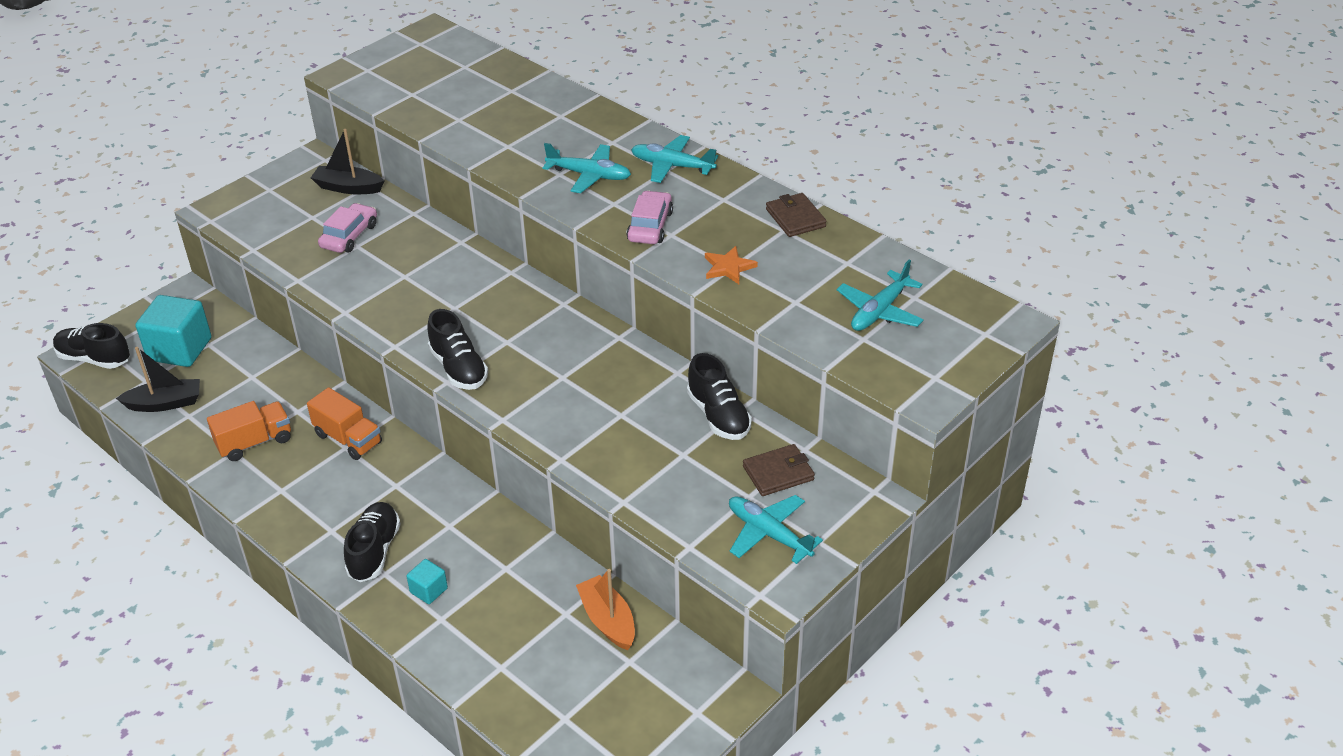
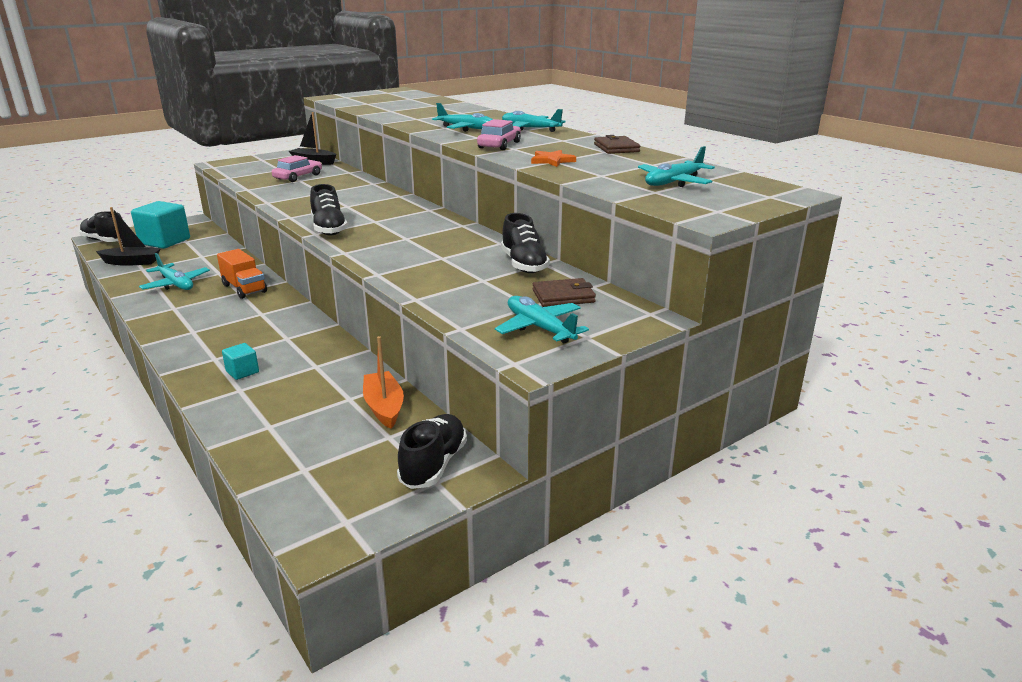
camera: 10 degrees right, 15 degrees down
orange truck [207,401,291,461] -> turquoise plane [139,253,210,290]
black shoe [344,502,401,582] -> black shoe moved to [397,414,467,489]

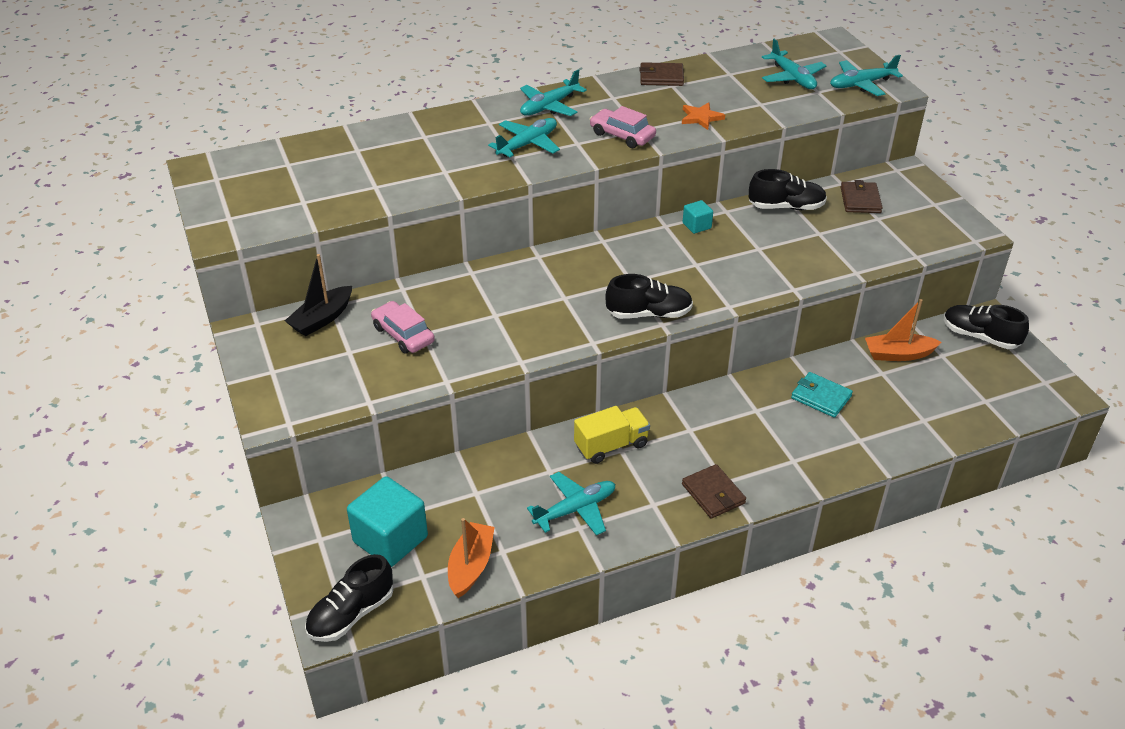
camera: 75 degrees left, 15 degrees up
black boat [96,207,161,266] -> orange boat [448,518,495,598]
orange truck [217,249,267,299] -> yellow truck [574,406,650,464]
turquoise cube [222,343,259,380] -> turquoise cube moved to [683,200,713,234]
turquoise plane [495,296,589,343] -> turquoise plane moved to [830,55,903,96]
none -> brown wallet [682,464,746,519]
none -> turquoise wallet [791,372,853,418]

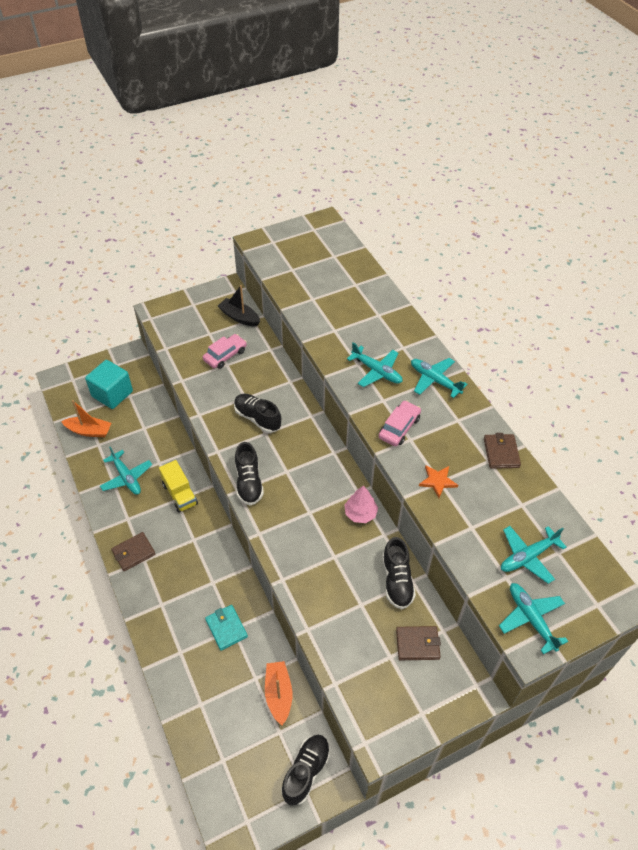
camera: 85 degrees right, 10 degrees up
black shoe [305,554,393,642] -> black shoe moved to [234,394,281,433]
turquoise cube [683,200,713,234] -> pink tree [344,486,378,523]
turquoise wallet [791,372,853,418] -> turquoise wallet turned 60 degrees counterclockwise [205,605,248,651]

